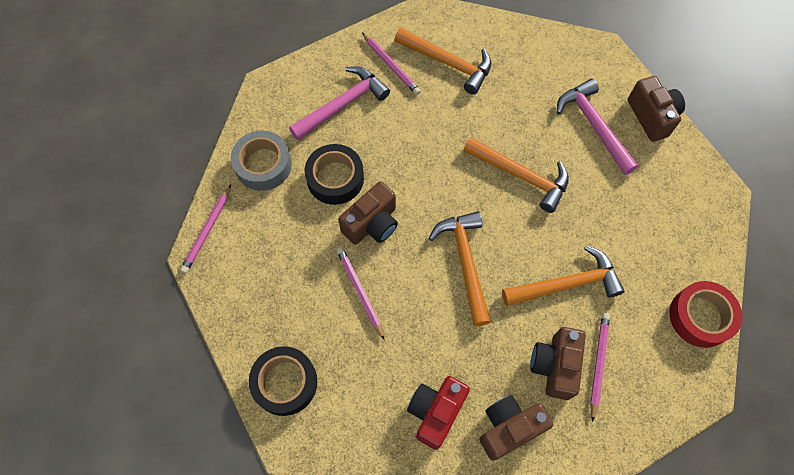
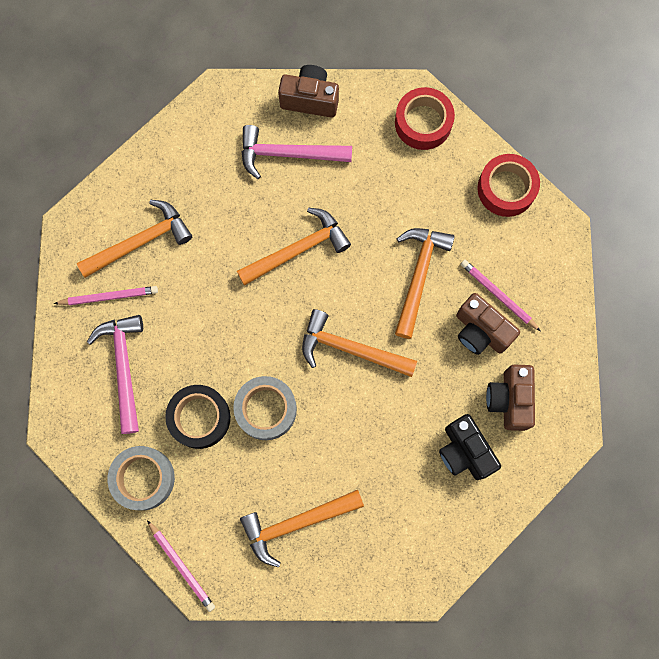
camera: 60 degrees left, 10 degrees up
black tape [249,346,317,416] -> none
pink pencil [336,247,385,340] -> none
brown camera [338,181,398,245] -> grey tape [233,376,297,440]
red camera [407,376,470,450] -> black camera [439,414,501,480]
none -> orange hammer [240,490,364,567]
none -> red tape [395,87,455,150]

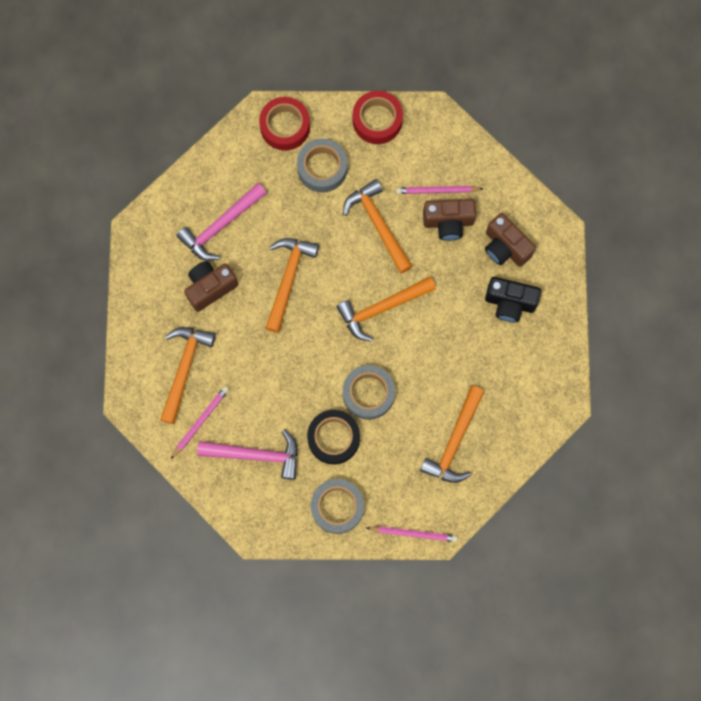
camera: 45 degrees left, 0 degrees up
pink hammer [87,315,143,434] -> pink hammer turned 150 degrees clockwise [197,429,298,480]
brown camera [278,65,339,118] -> brown camera moved to [184,261,238,312]
none -> grey tape [297,139,348,192]

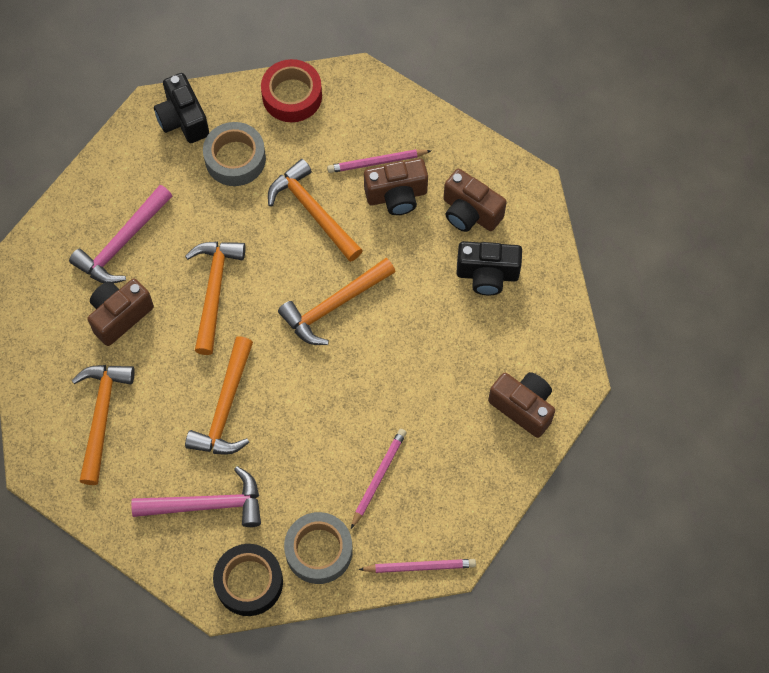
camera: 10 degrees left, 10 degrees down
pink pencil [171,386,229,459] -> pink pencil moved to [351,429,406,529]
red tape [259,97,310,151] -> black camera [154,73,209,143]
black tape [307,410,360,464] -> black tape moved to [213,544,283,616]
grey tape [343,365,395,420] -> none
orange hammer [420,386,485,483] -> orange hammer moved to [185,336,253,455]
none -> brown camera [488,372,555,438]

